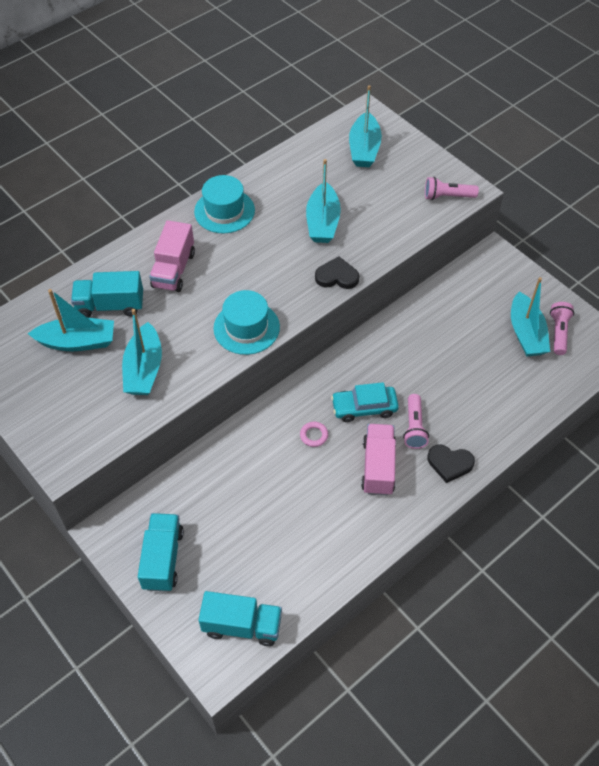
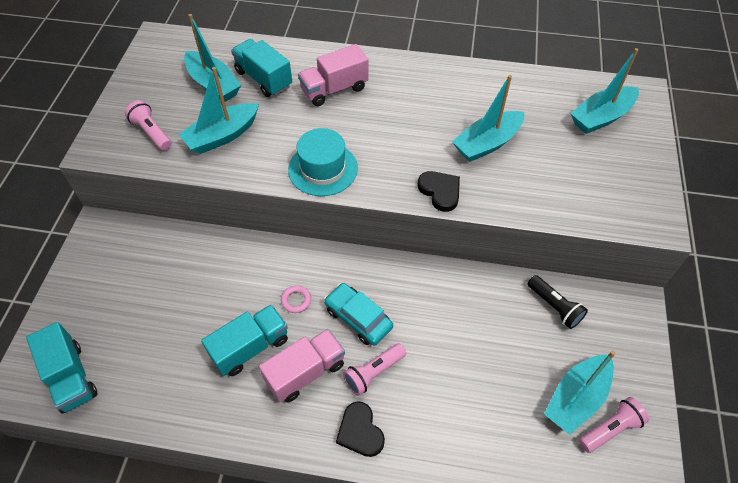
camera: 50 degrees right, 0 degrees up
turquoise truck [138,513,184,592] -> turquoise truck moved to [201,304,288,376]
turquoise hat [194,175,255,233] -> none
pink flashlight [425,177,479,200] -> pink flashlight moved to [125,100,172,151]
none -> black flashlight [528,275,588,329]

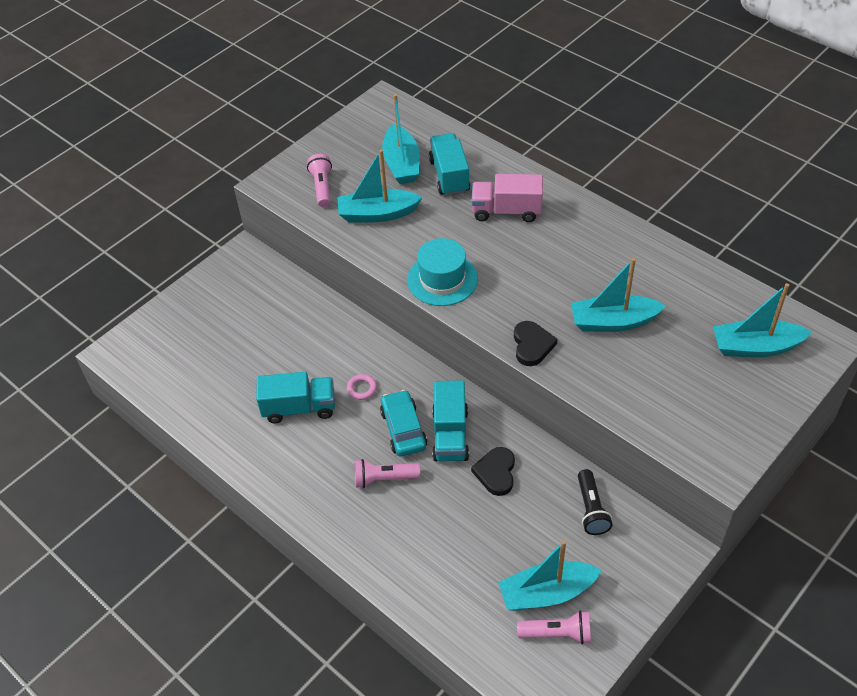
camera: 35 degrees right, 5 degrees down
turquoise truck [26,322,98,414] -> turquoise truck moved to [432,380,469,461]
pink truck [259,329,345,403] -> none
black heart [336,401,385,457] -> black heart moved to [471,447,515,496]

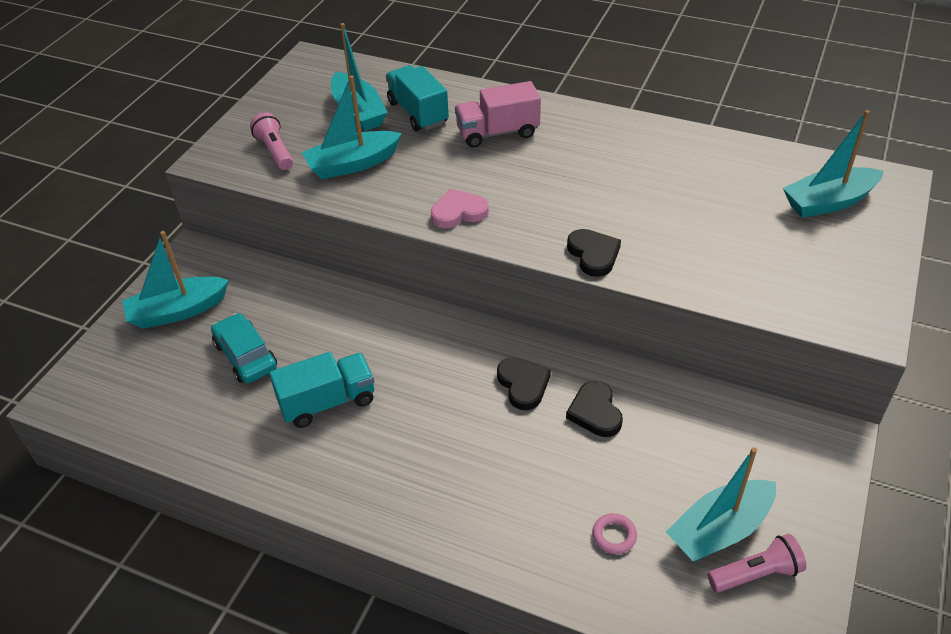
camera: 20 degrees left, 5 degrees down
pink ring [347,374,377,400] -> pink ring moved to [592,513,637,554]
pink flashlight [355,459,420,488] -> none
turquoise car [380,390,427,456] -> turquoise car moved to [211,313,277,383]
turquoise hat [407,238,478,306] -> pink heart [431,189,489,228]
turquoise truck [432,380,469,461] -> black heart [497,358,551,410]
turquoise boat [571,258,666,332] -> turquoise boat moved to [122,231,229,329]
black flashlight [578,469,613,535] -> none

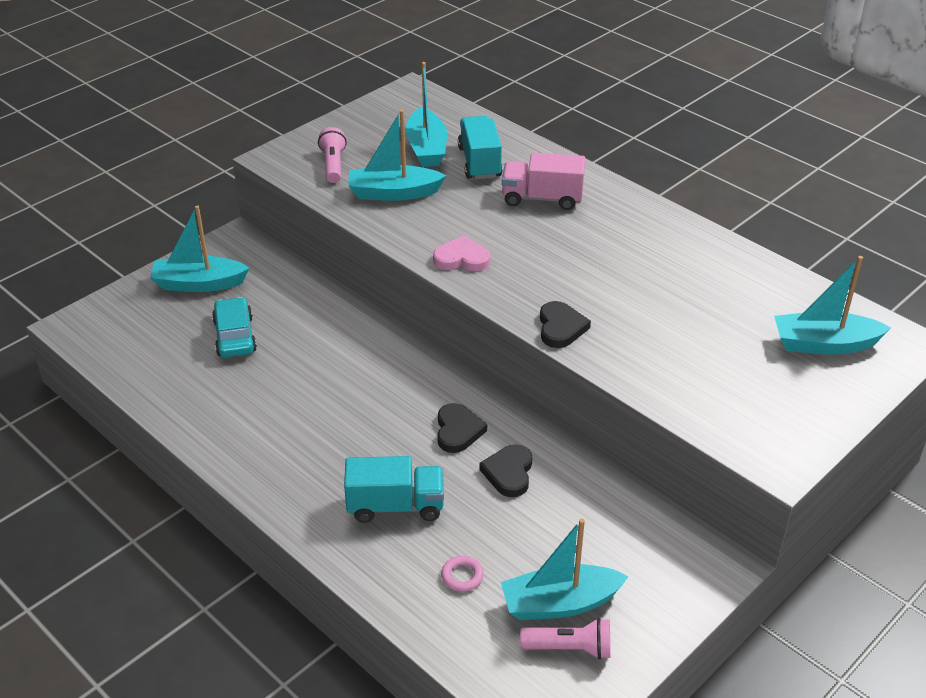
camera: 20 degrees right, 5 degrees down
turquoise truck [269,352,375,428] -> turquoise truck moved to [344,456,444,523]

